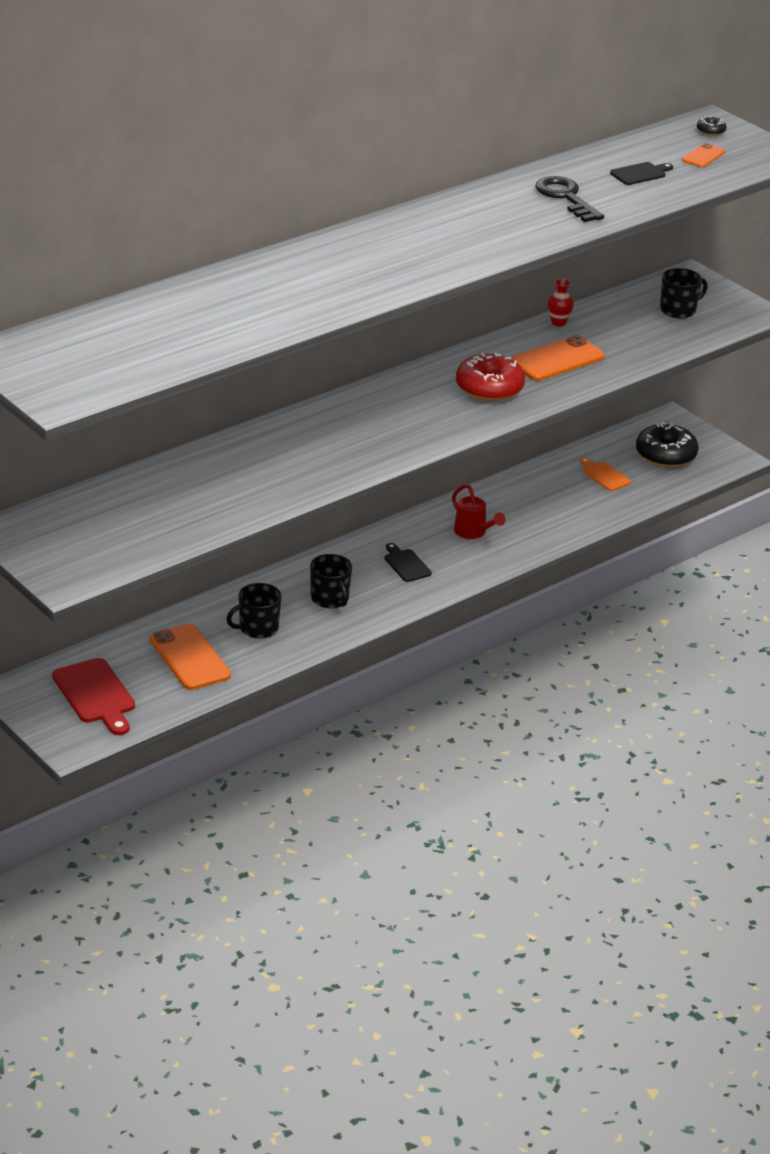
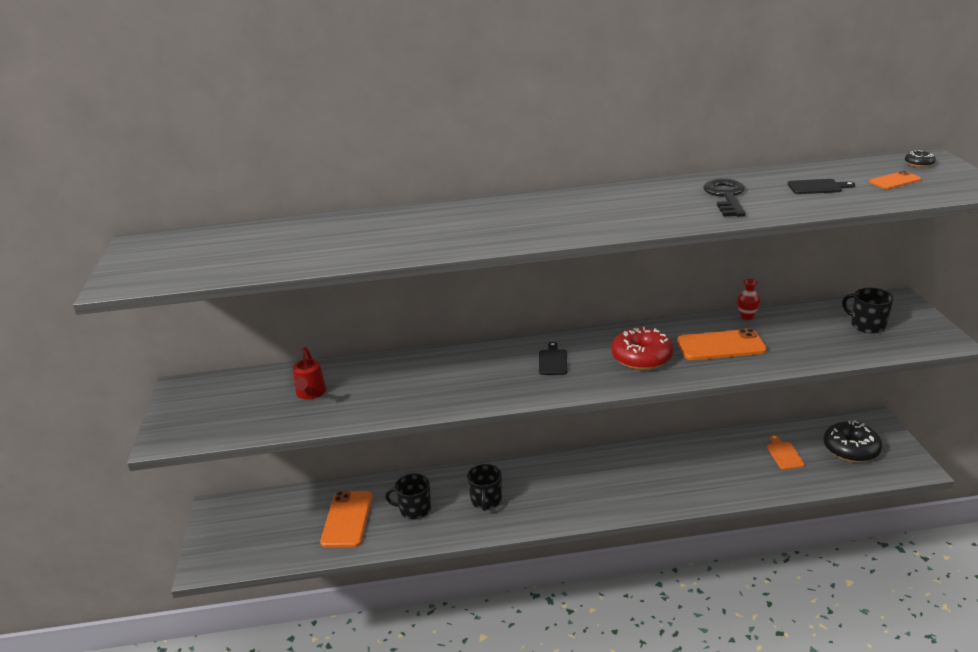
camera: 35 degrees right, 5 degrees down
red cutting board [52,658,135,735] -> none
black cutting board [385,543,432,582] -> black cutting board moved to [539,342,567,375]
red watering can [452,484,506,539] -> red watering can moved to [293,347,326,400]
black mug [660,268,708,319] -> black mug turned 135 degrees counterclockwise [842,288,894,333]

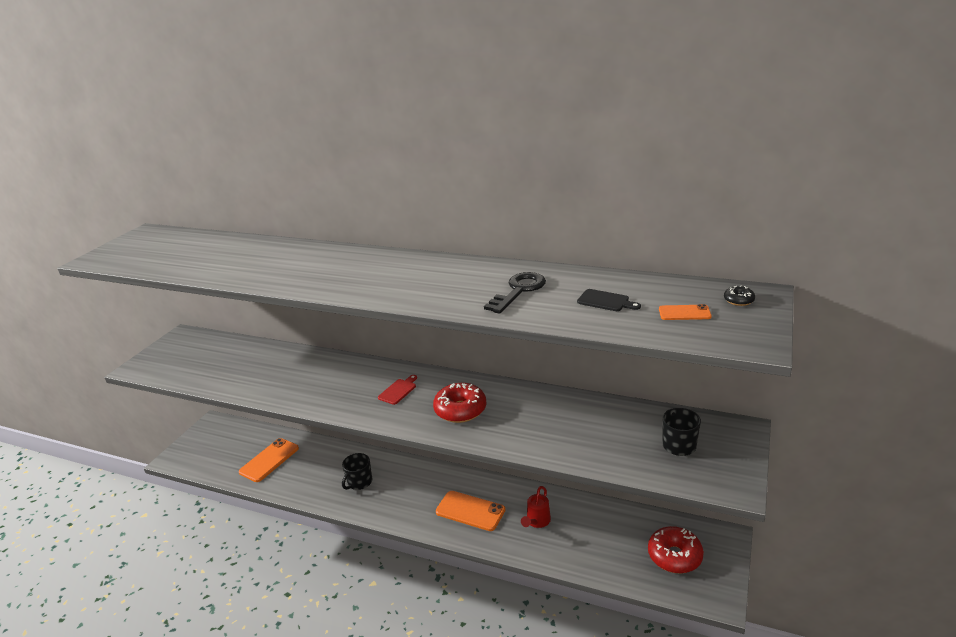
camera: 30 degrees right, 0 degrees up
red watering can [293,347,326,400] -> red watering can moved to [521,486,551,528]
black mug [385,473,431,520] -> none
black cutting board [539,342,567,375] -> red cutting board [378,375,417,405]
orange phone [677,329,767,360] -> orange phone moved to [436,491,505,531]
red vase [737,279,761,320] -> none
orange cutting board [767,435,805,470] -> none
black donut [824,421,882,462] -> red donut [648,526,704,574]

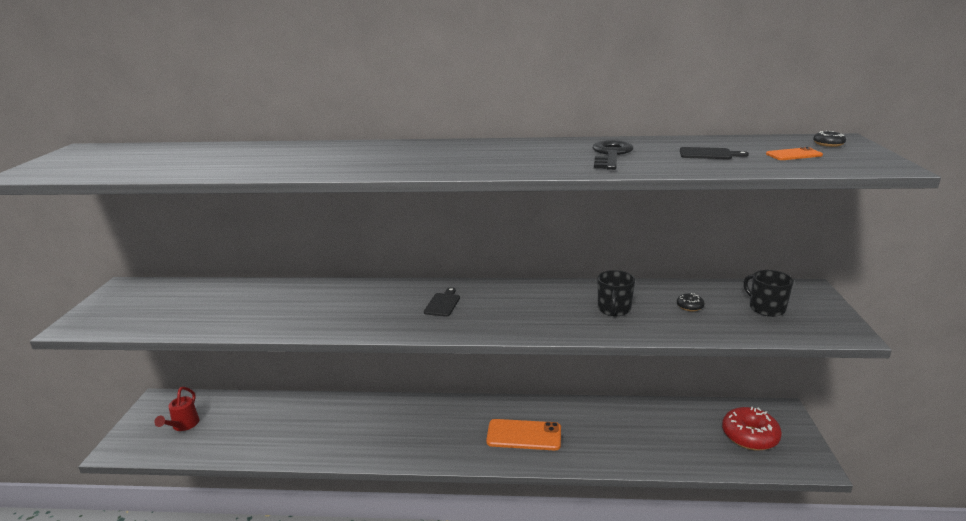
camera: 20 degrees left, 5 degrees down
orange phone [239,438,299,482] -> none
black mug [342,453,372,490] -> black mug moved to [598,270,635,316]
red cutting board [378,375,417,405] -> black cutting board [424,287,460,317]
red donut [433,383,487,423] -> none
red watering can [521,486,551,528] -> red watering can moved to [154,387,199,431]
none -> black donut [677,293,705,311]

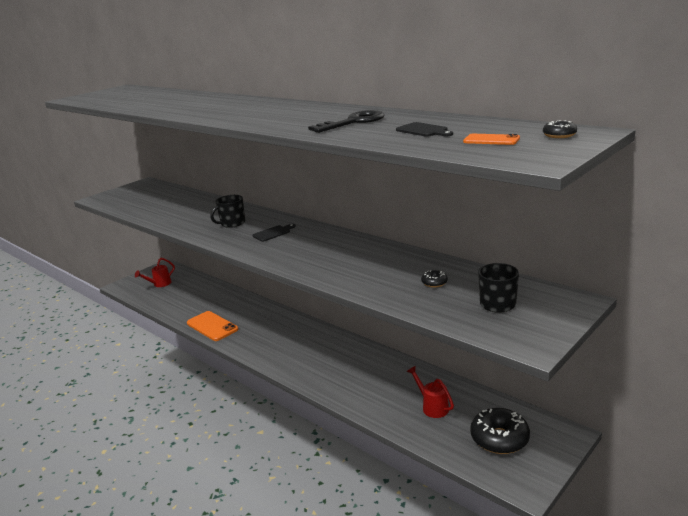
camera: 40 degrees right, 0 degrees up
orange phone [486,419,561,451] -> orange phone moved to [187,311,238,341]
black mug [598,270,635,316] -> black mug moved to [210,195,245,228]
red donut [722,407,782,450] -> black donut [470,408,530,454]
none -> red watering can [407,366,454,418]

